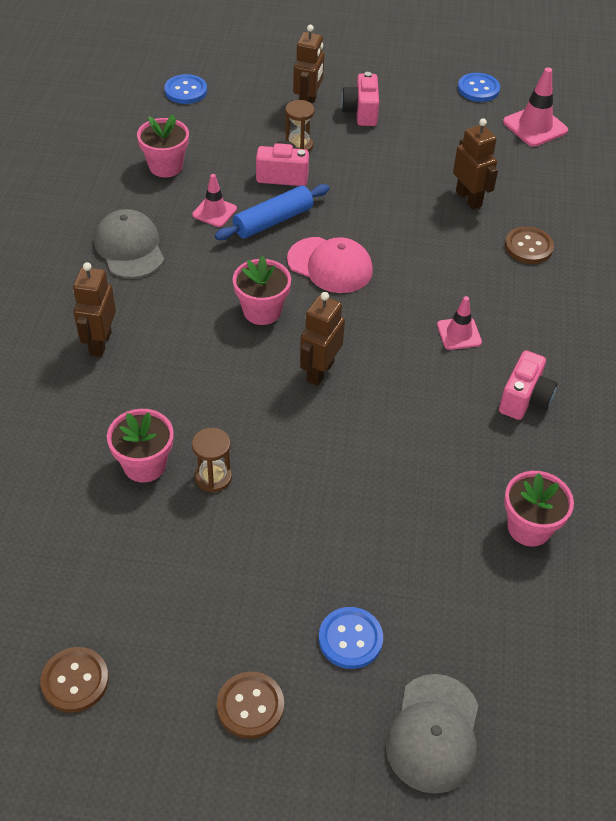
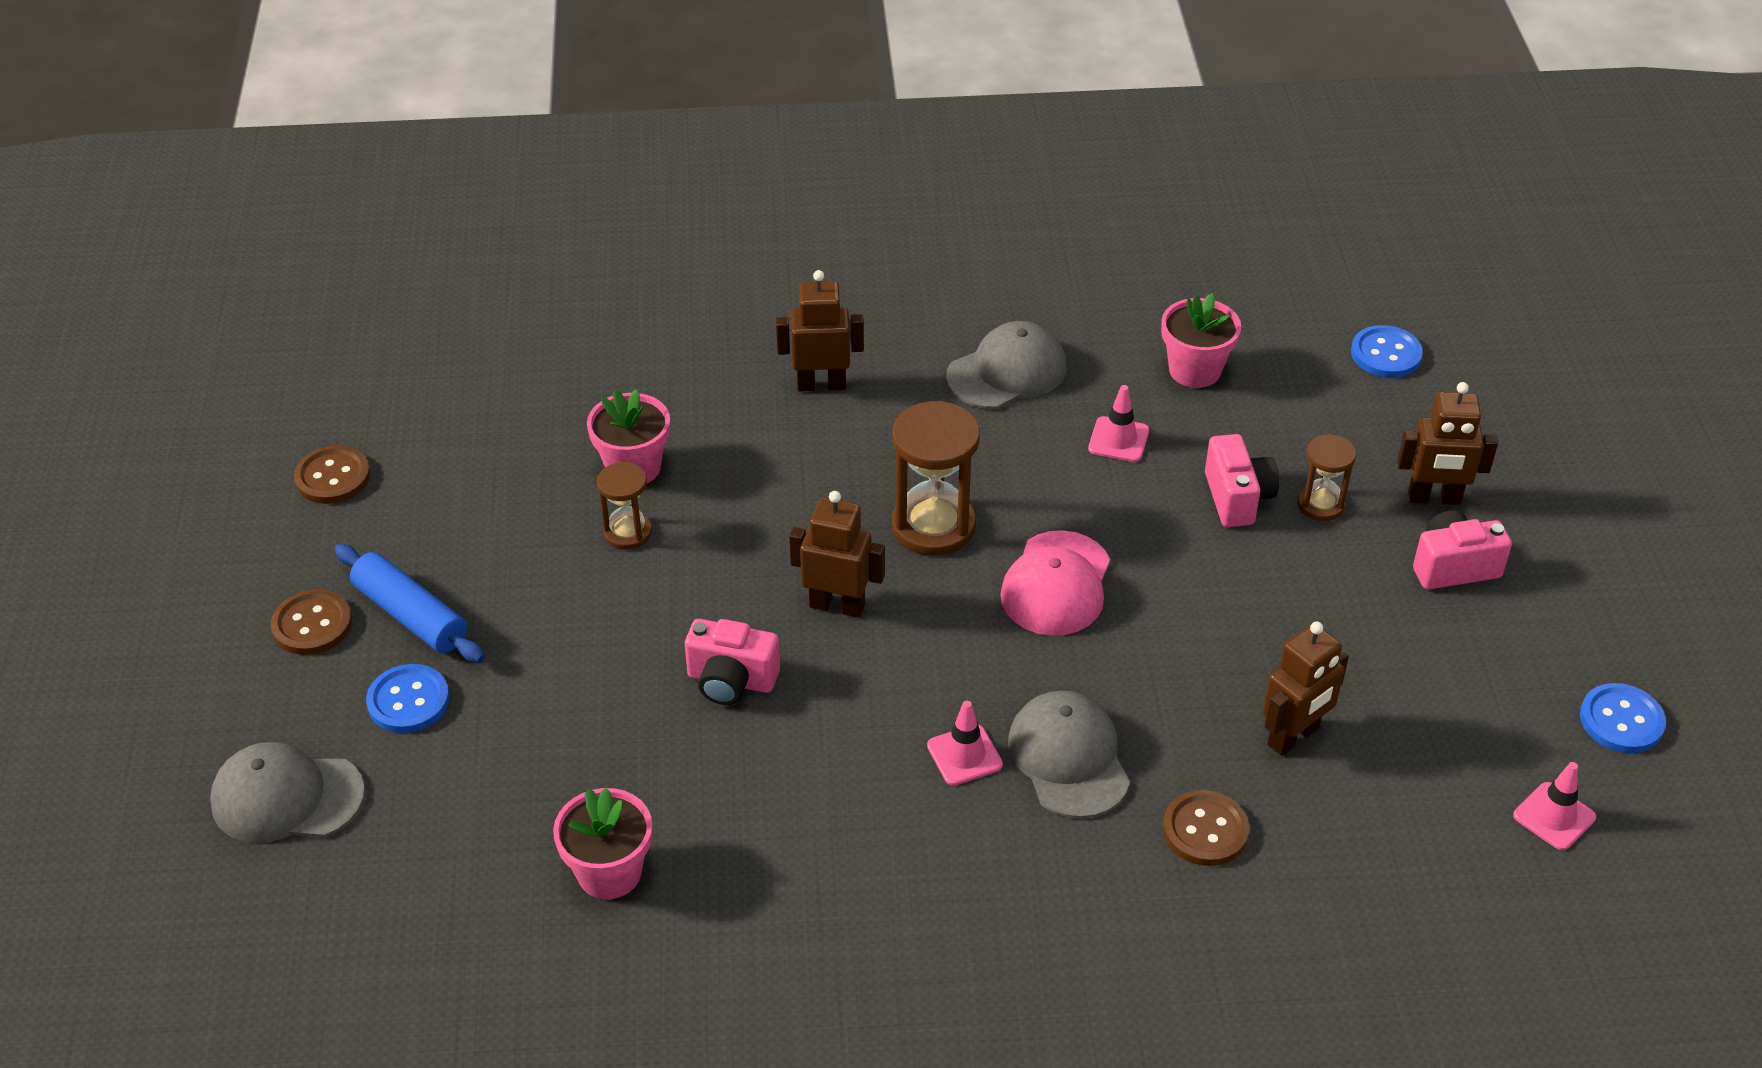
camera: 80 degrees right, 5 degrees down
blue rolling pin [215,184,329,240] -> blue rolling pin moved to [335,544,485,663]
pink flower pot [233,256,291,325] -> brown hourglass [892,401,980,556]
pink camera [499,350,557,420] -> pink camera moved to [685,619,780,705]
pink traffic cone [503,67,568,147] -> pink traffic cone [1513,762,1596,850], size x0.64
none -> grey cap [1008,691,1130,818]

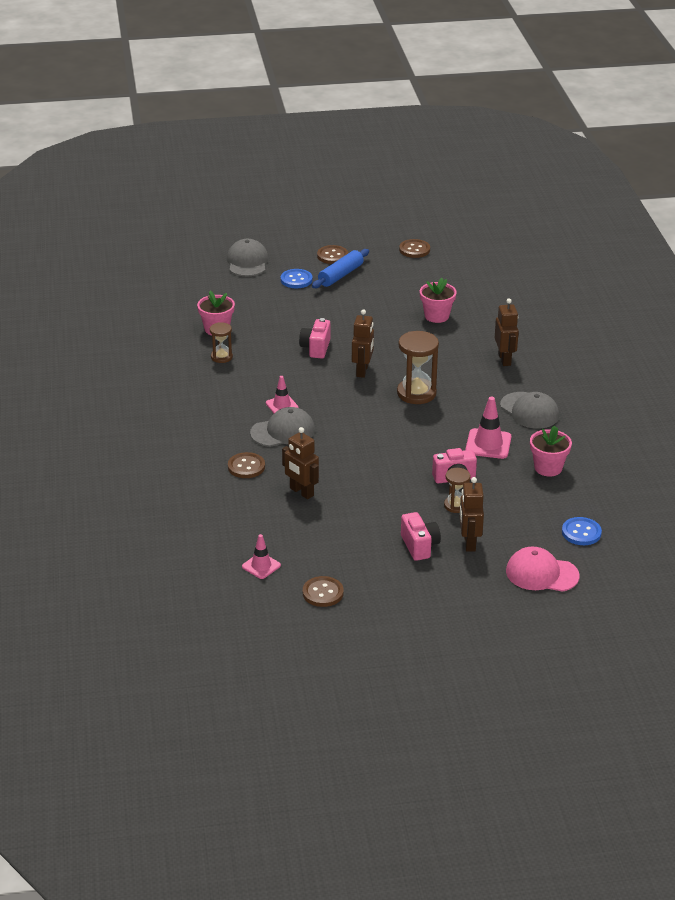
camera: 85 degrees right, 10 degrees down
brown hourglass [597,462,652,550] -> brown hourglass moved to [210,322,233,363]
pink cap [1000,530,1110,636] -> pink cap moved to [506,547,579,592]
pink traffic cone [1088,385,1149,462] -> pink traffic cone [465,397,511,459], size x1.55
blue button [1580,683,1666,753] -> brown button [303,576,344,607]

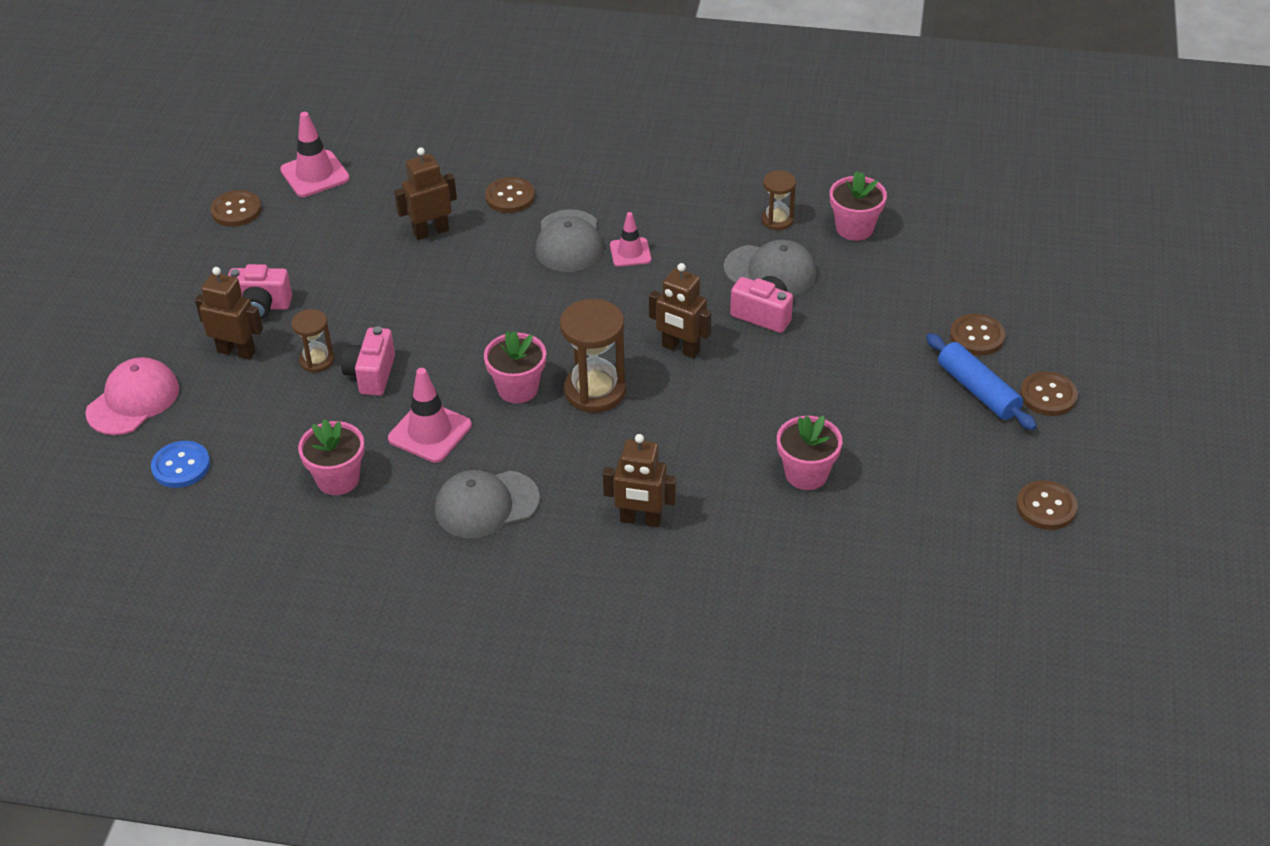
camera: 110 degrees right, 10 degrees up
grey cap [227,239,269,277] -> grey cap moved to [724,240,817,296]
pink traffic cone [242,534,281,579] -> pink traffic cone [280,112,350,197], size x1.55
blue button [281,269,312,288] -> brown button [950,314,1005,356]
none -> pink flower pot [484,331,546,403]

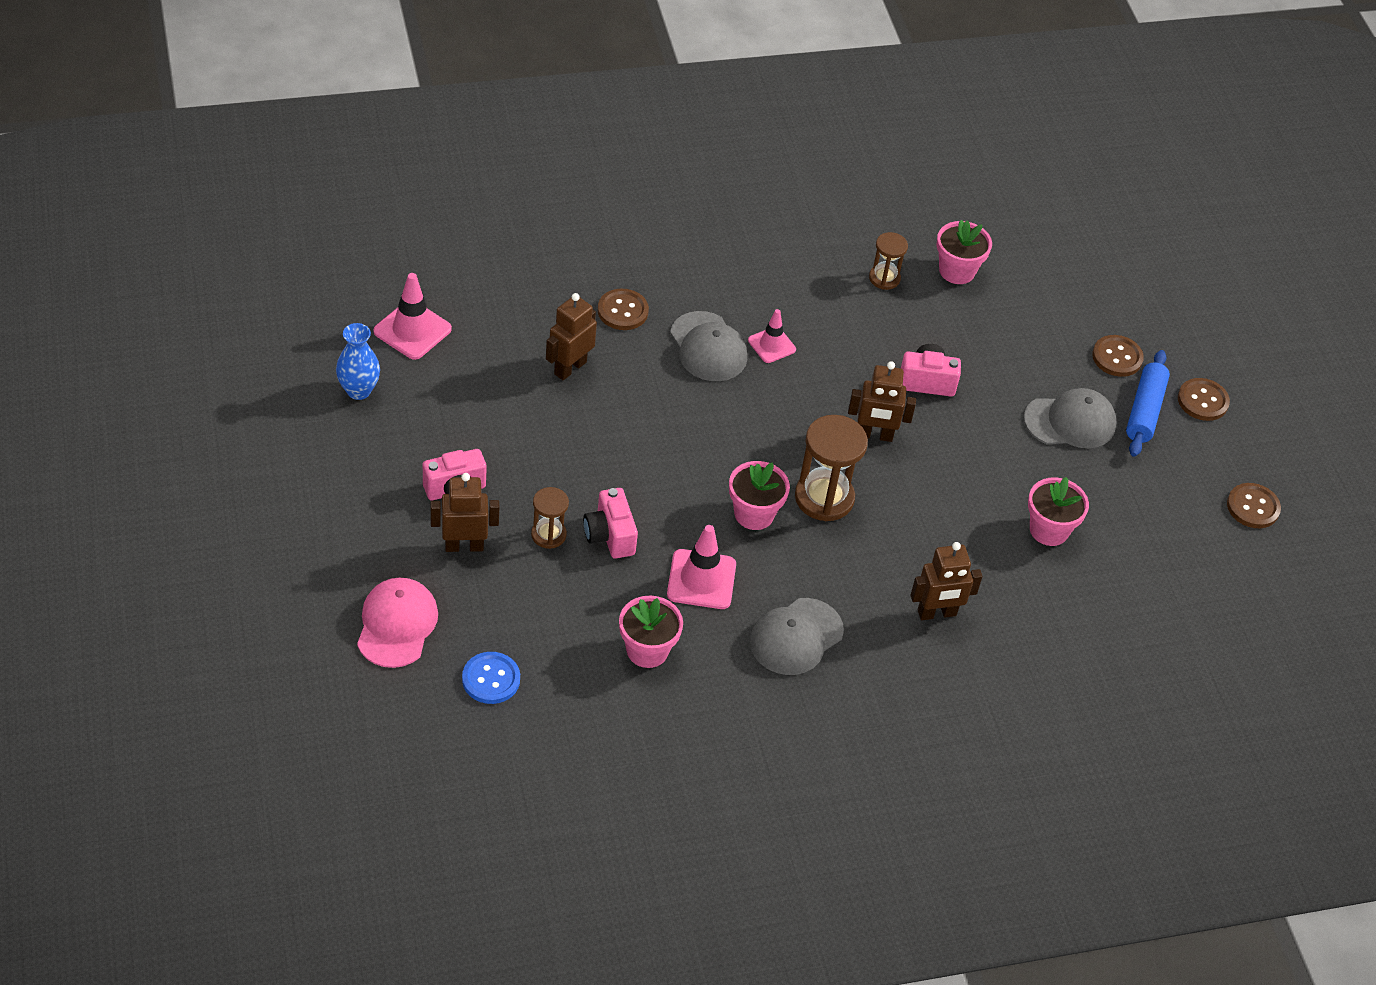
camera: 30 degrees left, 5 degrees up
brown button [210,190,261,227] -> blue vase [336,323,380,400]
grey cap [724,240,817,296] -> grey cap moved to [1024,388,1117,448]
blue rolling pin [926,333,1037,430] -> blue rolling pin turned 75 degrees clockwise [1126,350,1170,457]

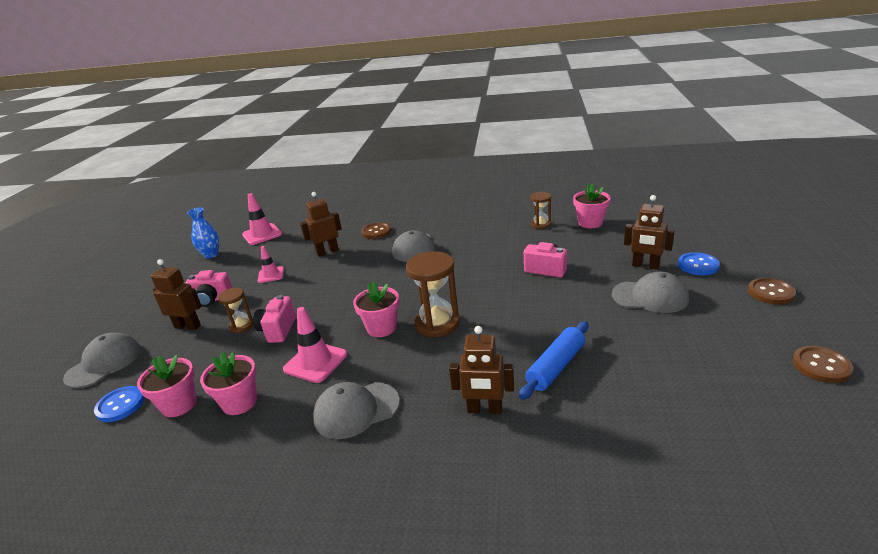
camera: 30 degrees right, 20 degrees down
pink cap [357,578,438,668] -> grey cap [63,333,141,388]
pink traffic cone [748,309,796,363] -> pink traffic cone moved to [258,246,284,283]
brown robot [848,361,916,442] -> brown robot moved to [624,195,675,270]
pink flower pot [1028,477,1089,546] -> pink flower pot moved to [137,355,197,417]
brown button [1092,335,1144,377] -> blue button [678,252,720,275]
blue rolling pin [1126,350,1170,457] -> blue rolling pin moved to [519,321,588,400]

